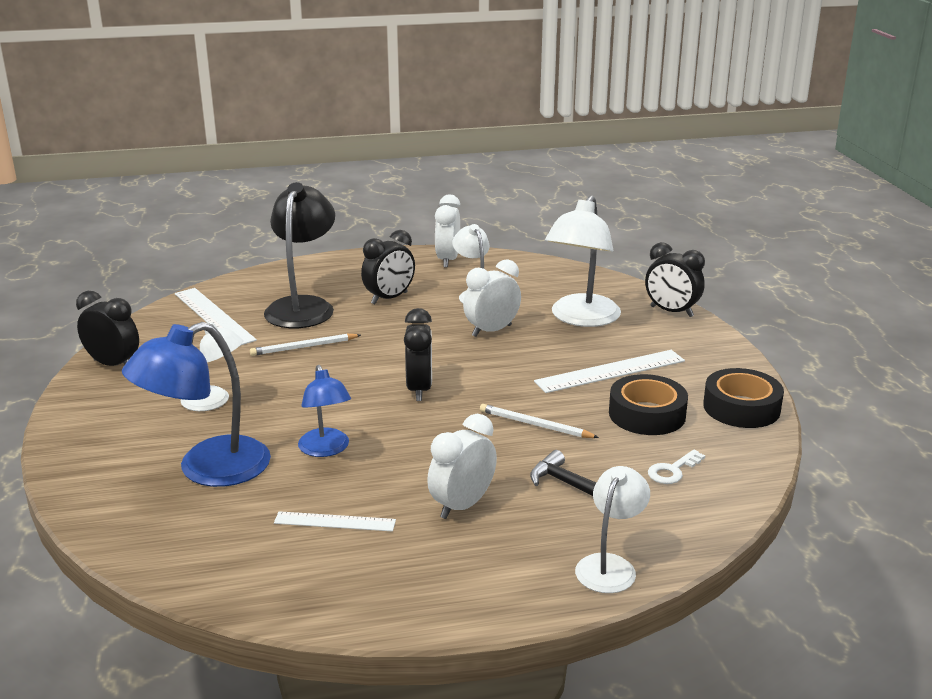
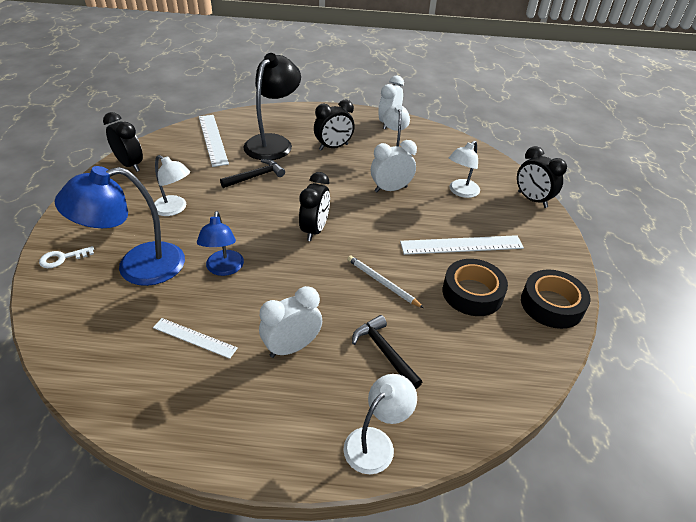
camera: 15 degrees right, 15 degrees up
white pencil [250,334,361,356] -> black hammer [220,159,285,188]
white lamp [545,195,621,327] -> white lamp [449,141,480,198], size x0.59
white key [648,449,705,484] -> white key moved to [39,246,94,268]

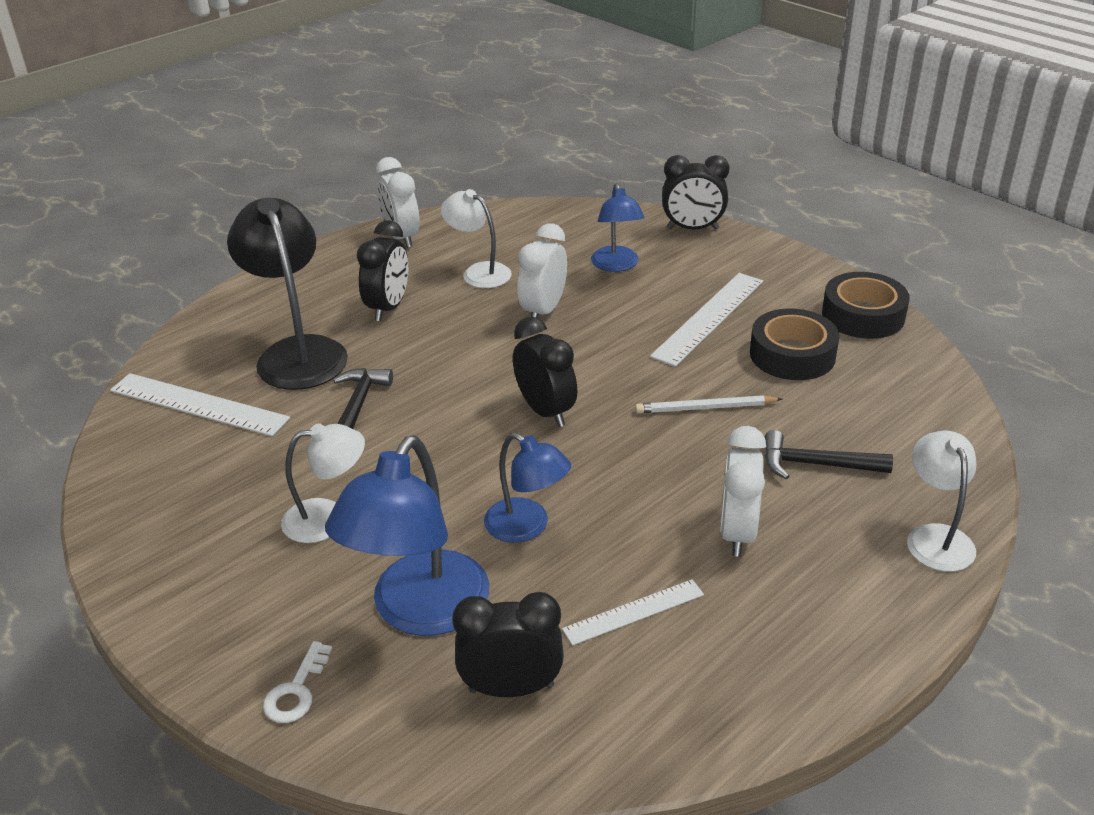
camera: 45 degrees left, 5 degrees down
black clock [103,112,143,172] -> black clock moved to [452,592,564,697]
white lamp [449,141,480,198] -> blue lamp [591,183,644,272]

